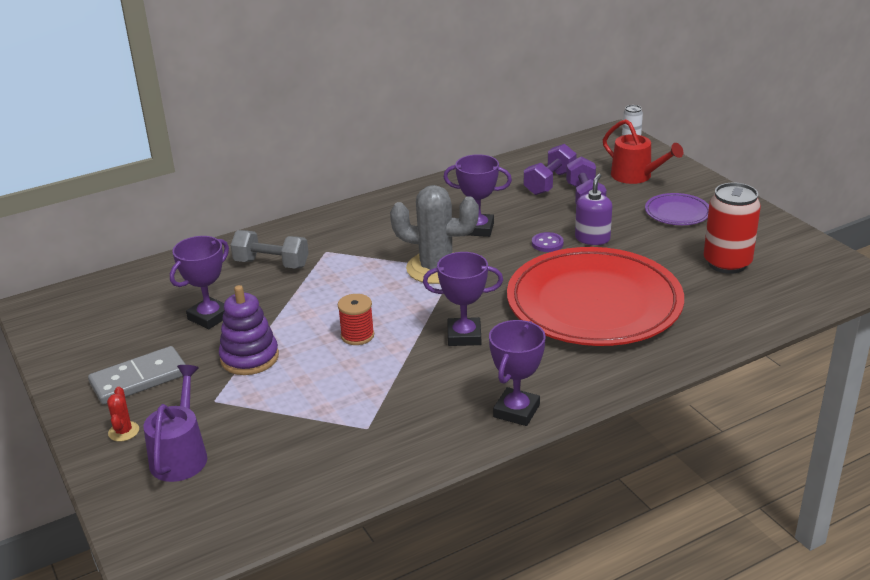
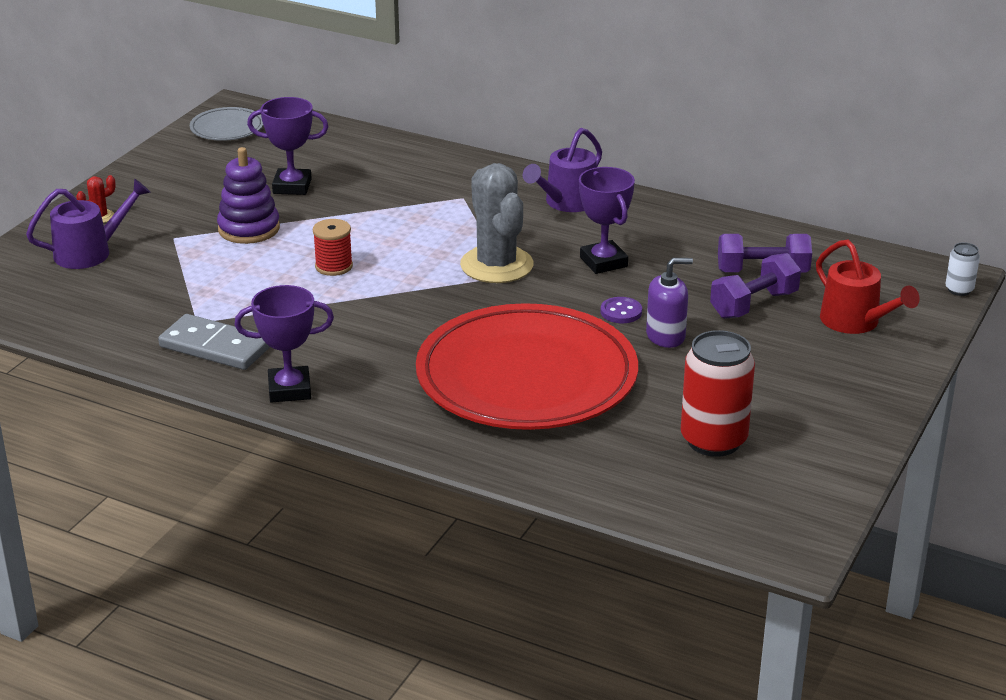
camera: 55 degrees right, 0 degrees up
grey domino [88,346,186,405] -> grey domino moved to [158,314,270,370]
grey dumbbell [231,230,309,269] -> none
purple trophy [423,252,503,346] -> none
red watering can [603,119,683,184] -> red watering can turned 45 degrees counterclockwise [816,240,920,334]
purple plate [645,193,709,225] -> none
none -> grey plate [190,107,263,141]
none -> purple watering can [523,128,602,212]

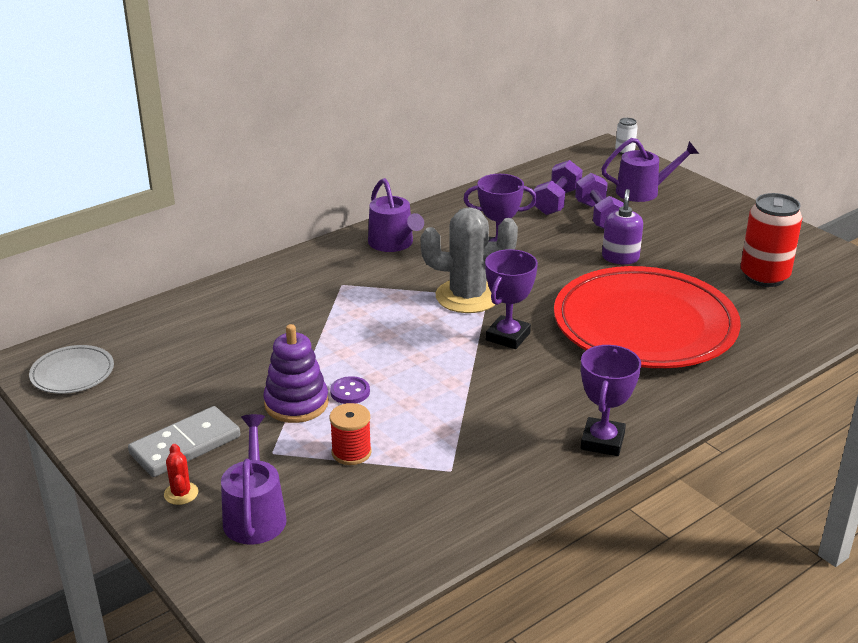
camera: 65 degrees left, 0 degrees up
grey domino [158,314,270,370] -> grey domino moved to [128,406,240,477]
purple trophy [247,97,329,195] -> purple trophy moved to [485,249,538,349]
red spool [313,219,353,276] -> red spool moved to [330,403,372,465]
purple button [601,297,642,323] -> purple button moved to [330,376,370,404]
red watering can [816,240,920,334] -> purple watering can [601,138,699,202]

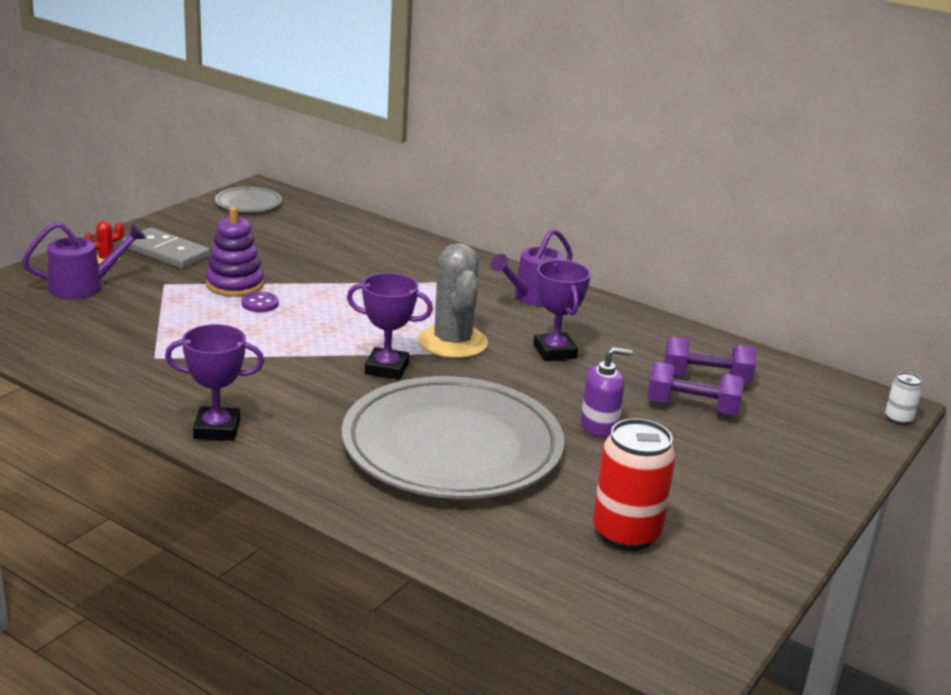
camera: 70 degrees right, 5 degrees down
red spool [330,403,372,465] -> none
red plate [554,266,741,368] -> grey plate [342,376,564,499]
purple dumbbell [575,173,624,229] -> purple dumbbell turned 45 degrees clockwise [647,362,744,415]
purple watering can [601,138,699,202] -> none

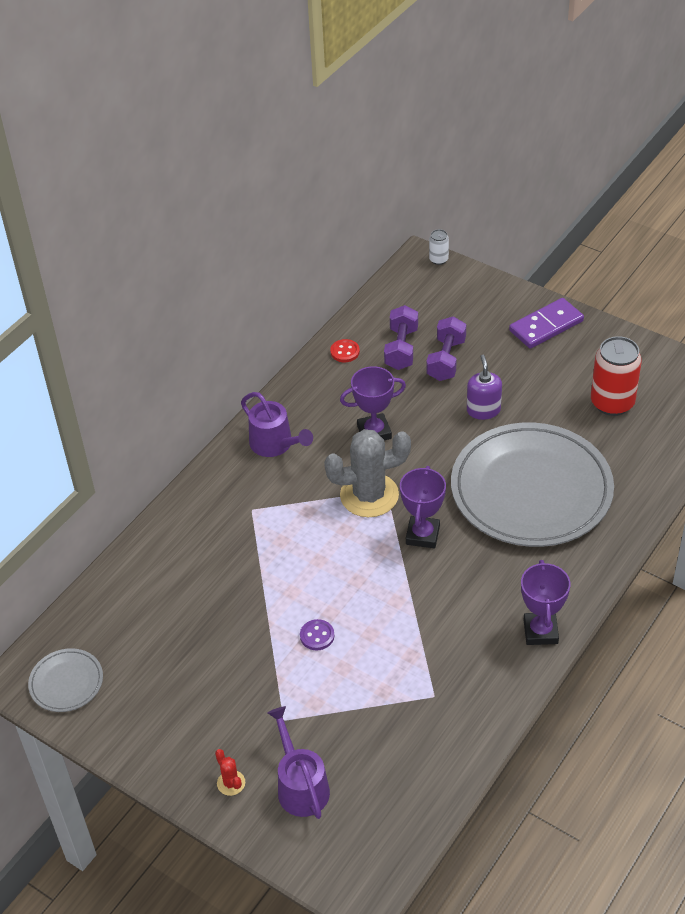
camera: 85 degrees left, 20 degrees up
grey domino [122,227,210,269] -> none
purple stacking toy [206,207,264,297] -> none
none -> red button [330,339,360,362]
none -> purple domino [509,298,584,349]

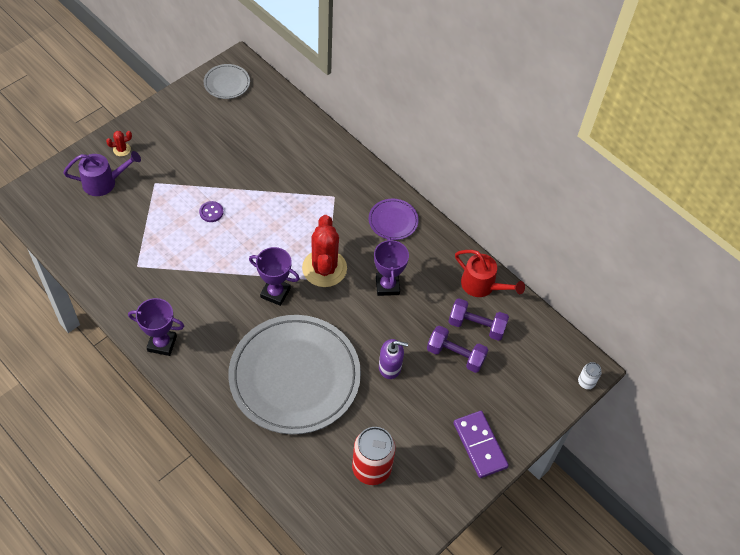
camera: 95 degrees right, 10 degrees up
purple watering can [241,392,313,457] -> purple plate [369,199,419,240]
grey cactus [324,429,411,517] -> red cactus [302,215,347,287]
red button [330,339,360,362] -> red watering can [455,250,525,297]

